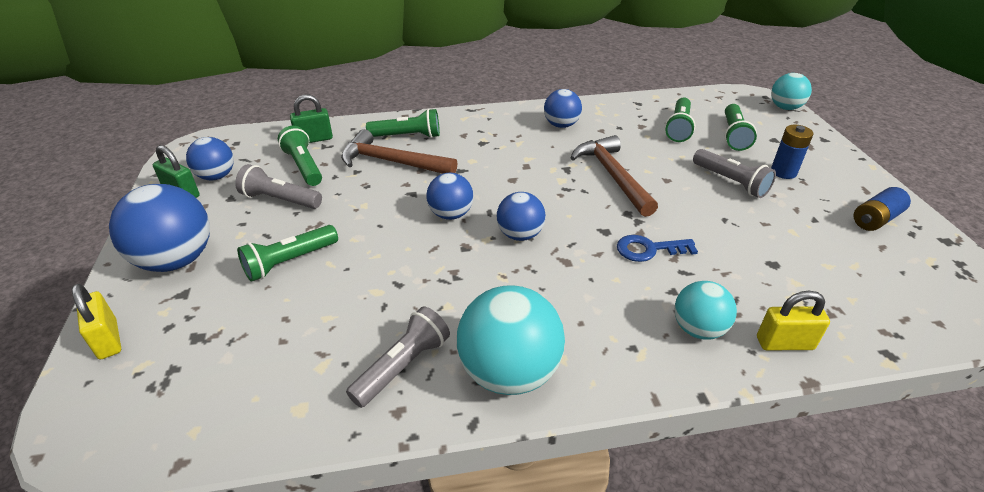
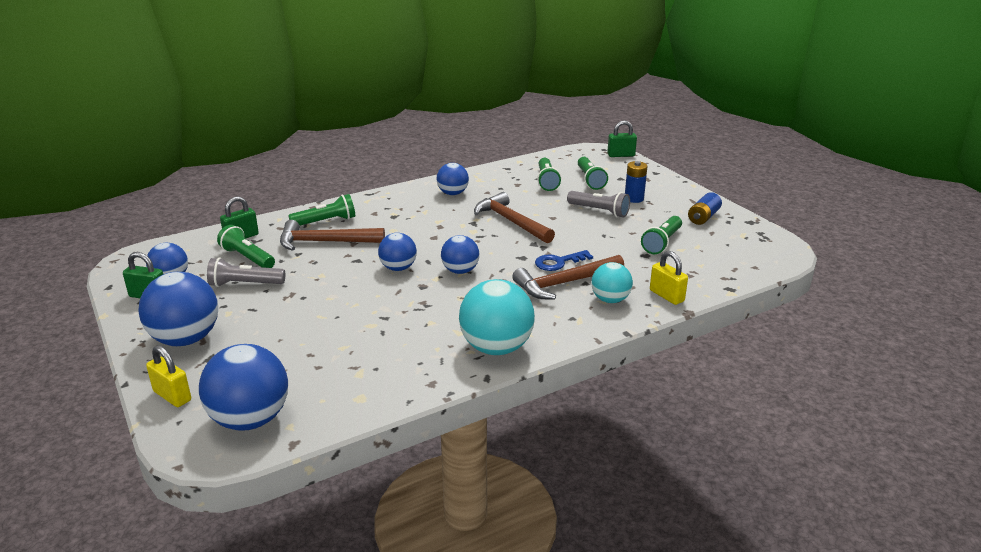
camera: 20 degrees left, 10 degrees down
green flashlight [237,225,338,282] -> green flashlight moved to [641,216,682,254]
grey flashlight [346,306,450,408] -> none
yellow padlock [757,291,830,350] -> yellow padlock turned 75 degrees clockwise [650,251,688,305]
turquoise ball [771,73,812,110] -> green padlock [607,120,637,157]
none -> blue ball [199,344,288,431]
none -> brown hammer [512,255,624,300]

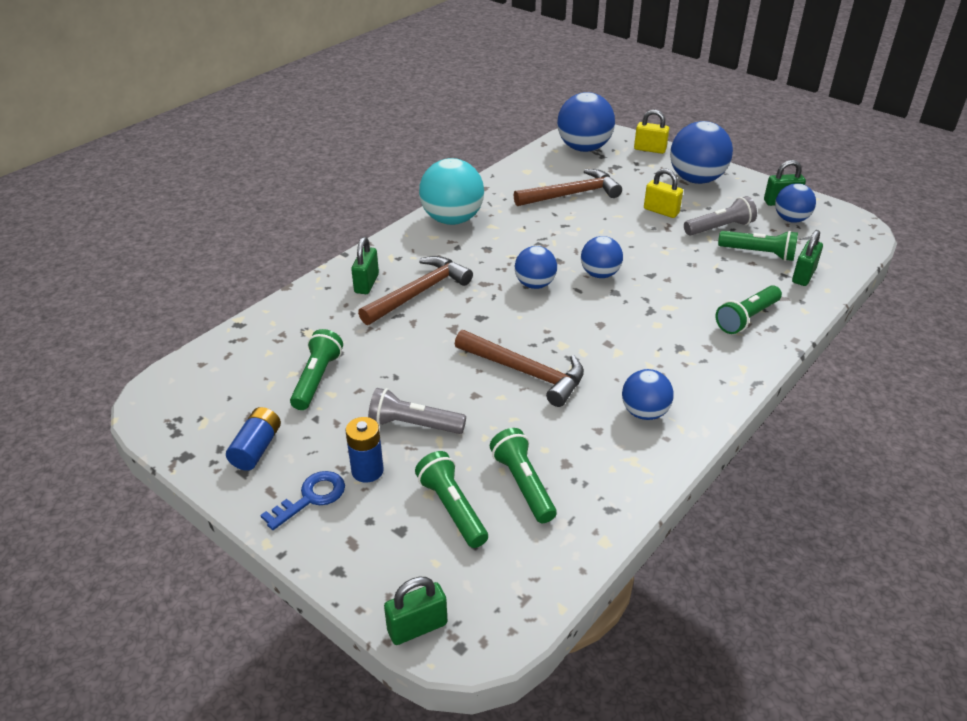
camera: 160 degrees right, 10 degrees up
brown hammer [280,220,385,251] -> brown hammer moved to [514,169,622,206]
blue key [535,250,593,271] -> blue key moved to [261,471,345,530]
turquoise ball [591,262,633,303] -> green padlock [351,237,379,294]
yellow padlock [650,251,688,305] -> yellow padlock moved to [644,168,683,218]

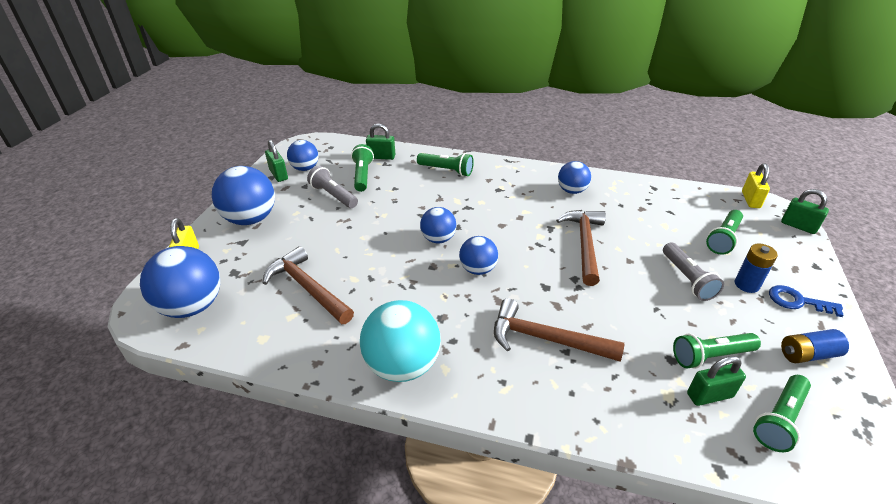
camera: 115 degrees left, 0 degrees up
green padlock [351,237,379,294] -> green padlock moved to [687,356,746,406]
green flashlight [490,428,557,523] -> green flashlight moved to [753,375,811,452]
yellow padlock [644,168,683,218] -> yellow padlock moved to [742,163,770,208]

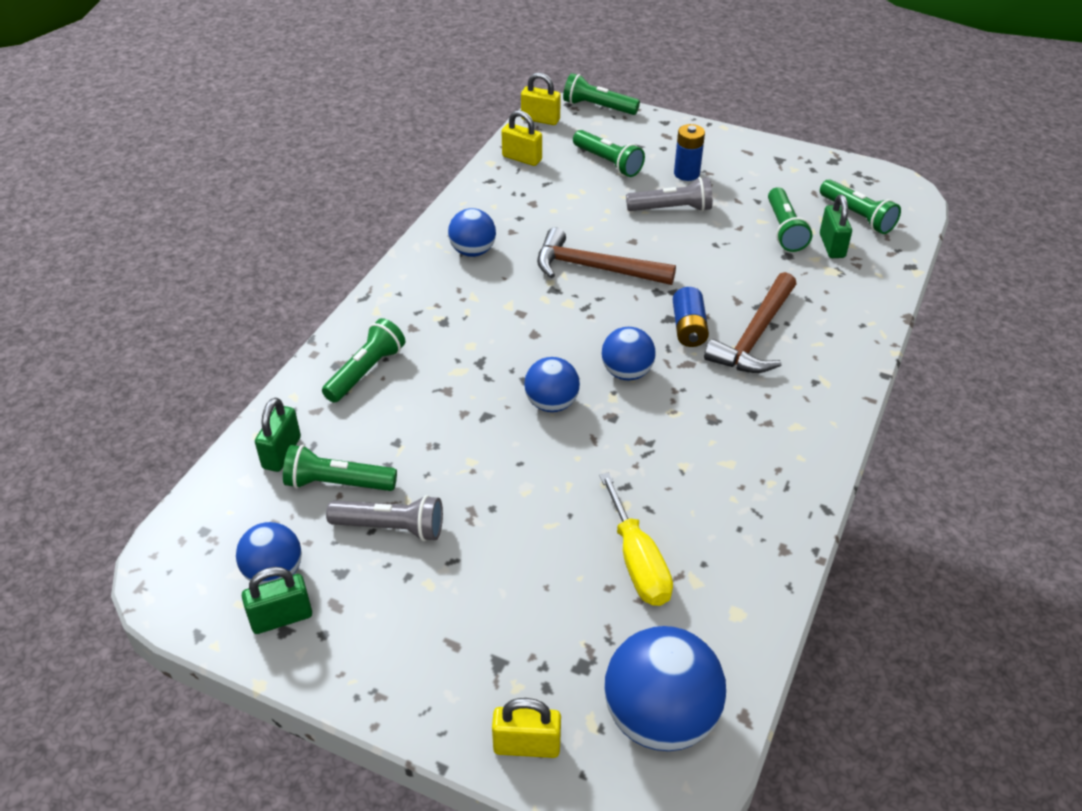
camera: 80 degrees left, 5 degrees up
blue ball [212,166,275,225] -> none
brown hammer [263,246,354,324] -> yellow screwdriver [599,472,673,606]
grey flashlight [307,166,358,208] -> grey flashlight turned 135 degrees counterclockwise [326,495,443,541]
turquoise ball [360,300,441,382] -> none
blue key [769,285,844,317] -> none
green padlock [781,189,829,234] -> green flashlight [563,73,640,115]
blue battery [781,329,849,363] -> blue battery moved to [673,287,709,347]
none -> yellow padlock [501,110,542,166]

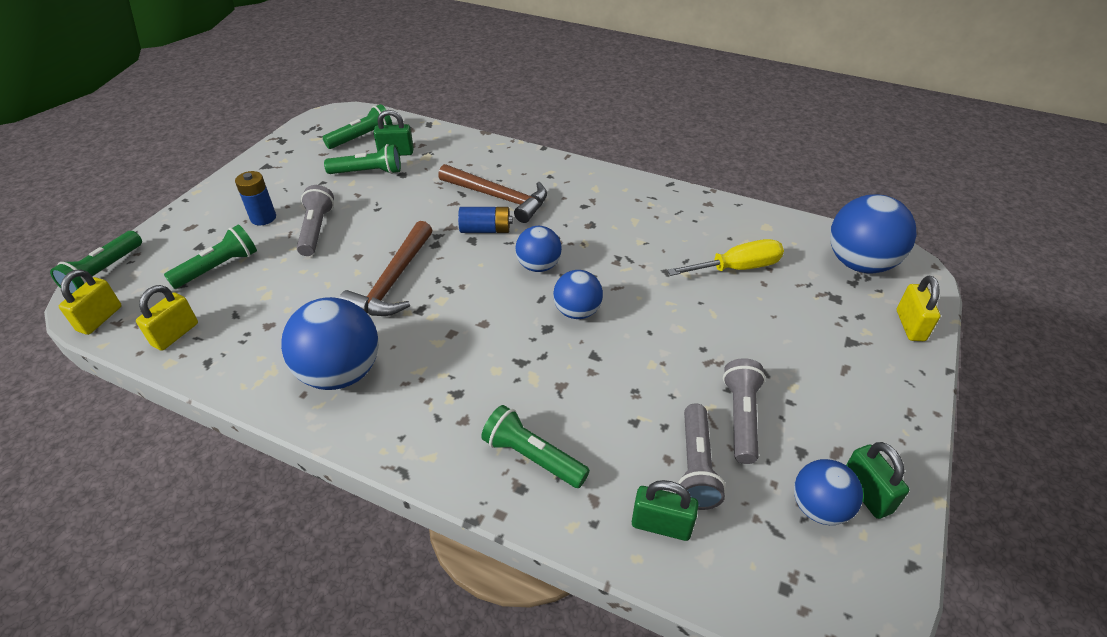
camera: 90 degrees left, 0 degrees up
green flashlight [283,445,397,491] -> grey flashlight [678,403,726,510]
blue ball [448,208,496,257] -> blue ball [281,297,379,390], size x1.67

